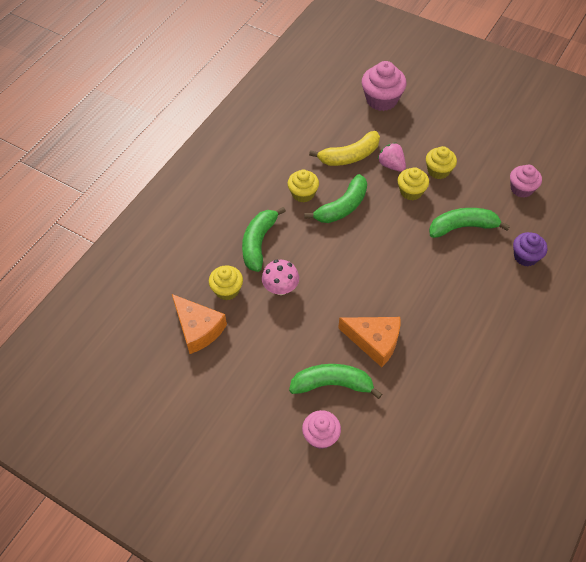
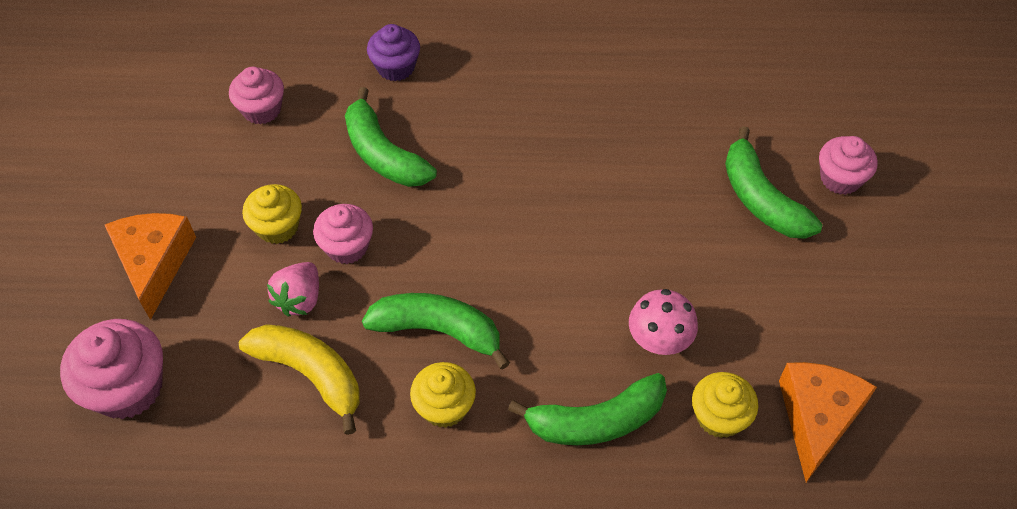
camera: 120 degrees left, 0 degrees up
orange cheese [338,317,400,367] -> orange cheese moved to [105,213,196,320]
yellow cupcake [398,167,429,200] -> pink cupcake [313,204,373,264]

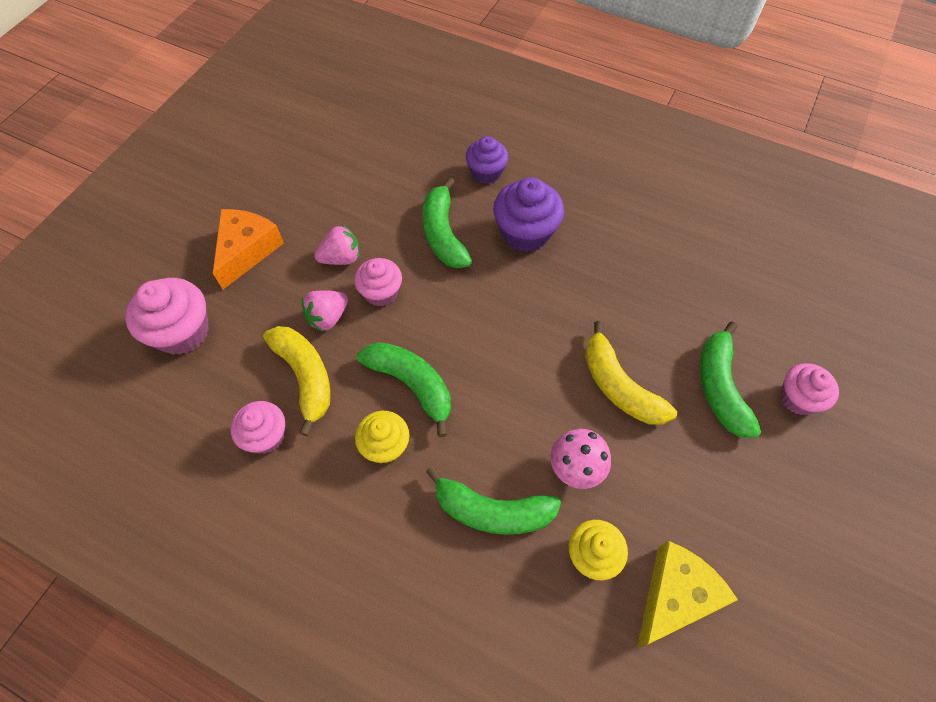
camera: 25 degrees right, 5 degrees up
pink cupcake [229,67,284,124] -> pink cupcake moved to [230,401,285,454]
yellow cupcake [242,184,302,244] -> pink strawberry [314,225,360,265]
orange cheese [779,362,877,482] -> yellow cheese [637,541,738,647]
none -> purple cupcake [493,177,564,252]
none -> yellow banana [585,321,677,425]

